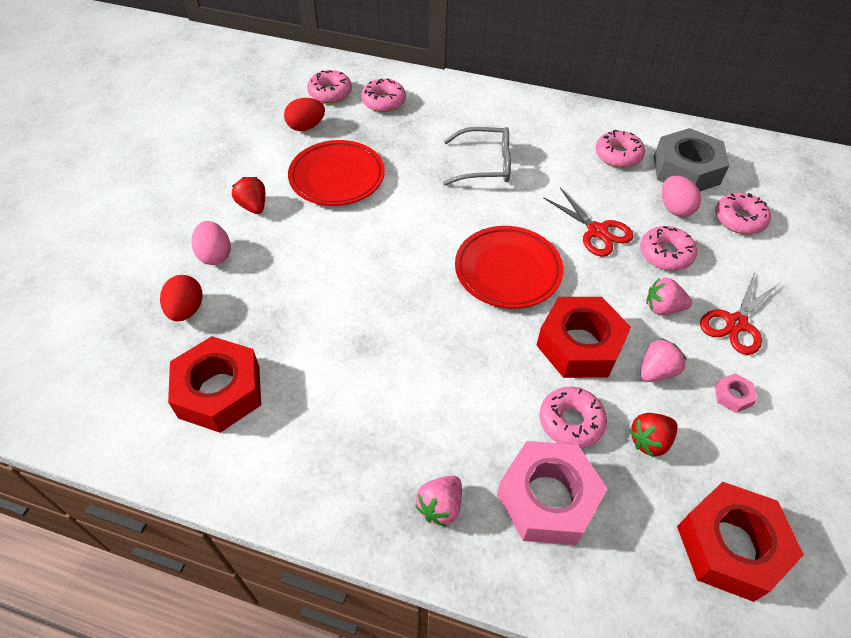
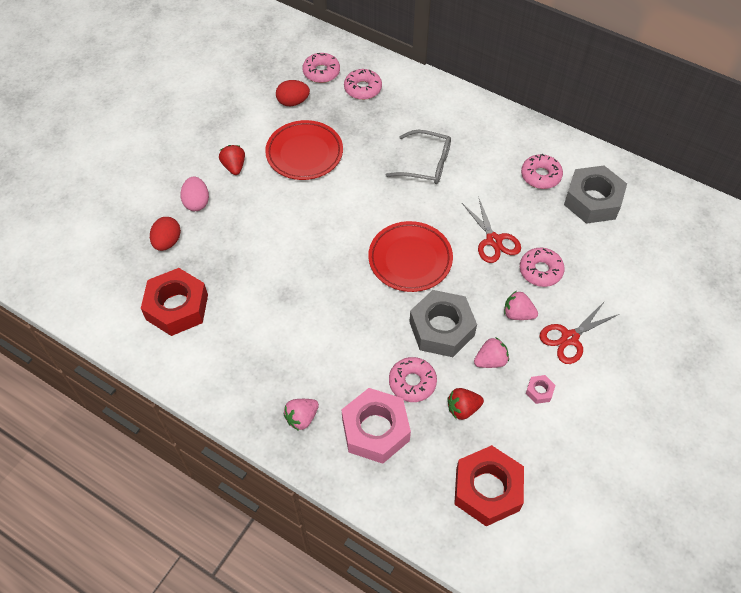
camera: 15 degrees right, 5 degrees up
red nut [536,297,631,378] -> grey nut [409,290,477,357]
pink egg [661,176,701,217] -> none
pink donut [715,193,771,234] -> none

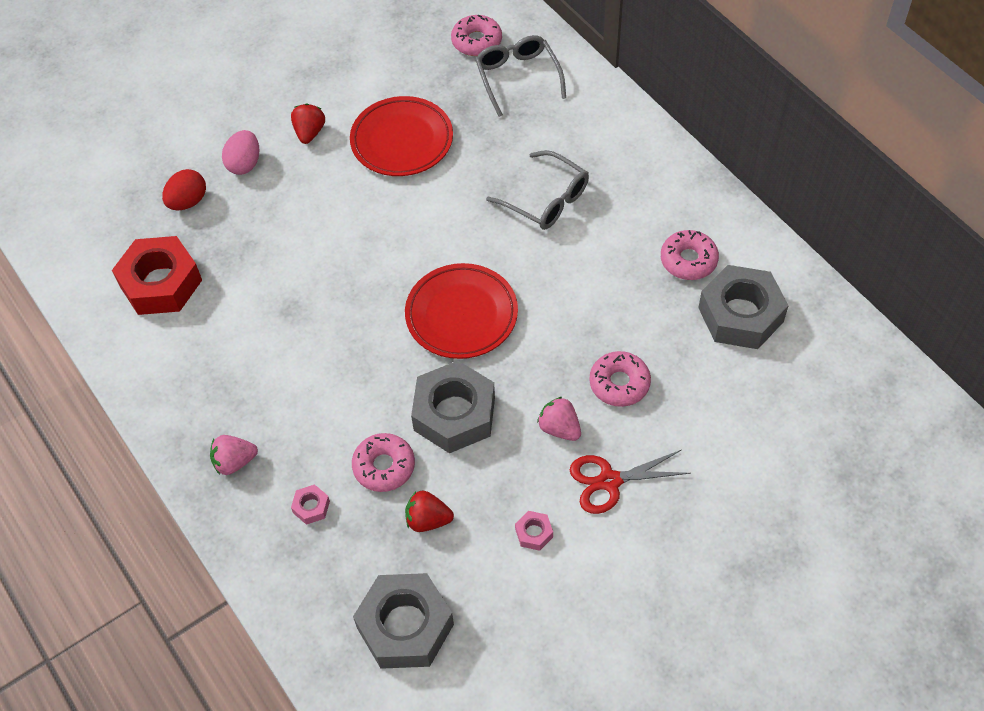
camera: 25 degrees right, 0 degrees up
red egg [276,80,310,106] -> none
pink nut [341,388,411,464] -> pink nut [291,484,330,525], size x0.42
pink donut [344,69,382,100] -> grey glasses [475,35,566,117]
red nut [454,445,524,526] -> grey nut [353,573,454,669]
red scissors [462,199,521,263] -> none
pink strawberry [474,338,509,368] -> none

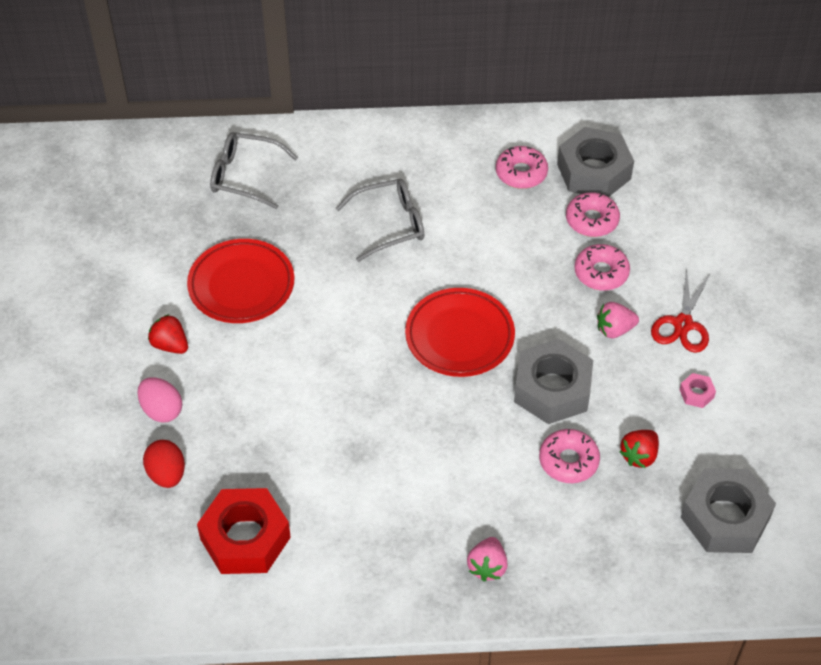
camera: 60 degrees left, 5 degrees down
pink nut [291,484,330,525] -> none
pink donut [451,15,502,56] -> pink donut moved to [566,192,620,237]

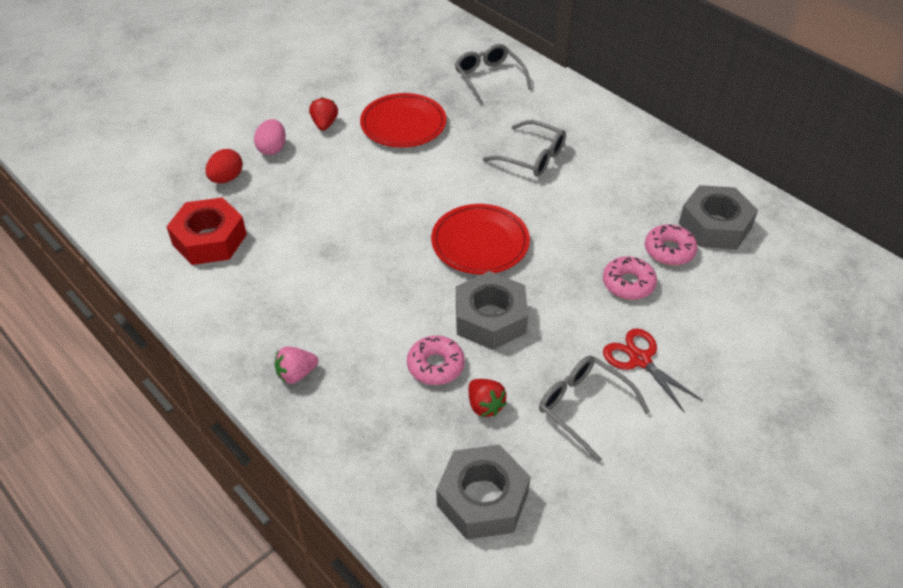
camera: 50 degrees right, 5 degrees down
pink donut [496,146,548,189] -> none
pink strawberry [597,302,639,338] -> none
red strawberry [619,430,659,468] -> red strawberry turned 120 degrees counterclockwise [469,379,507,417]
red scissors [651,268,710,353] -> red scissors turned 75 degrees clockwise [603,328,703,413]
pink nut [680,373,716,408] -> grey glasses [539,356,650,462]

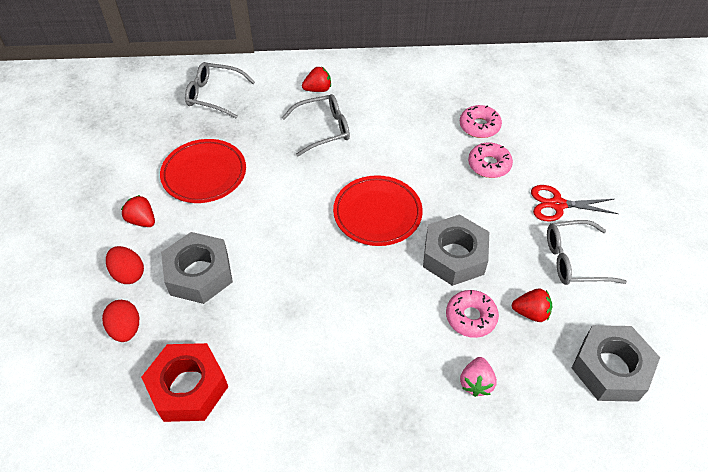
camera: 50 degrees left, 5 degrees up
pink egg [254,119,286,155] -> red egg [106,246,144,284]
pink strawberry [275,347,318,384] -> pink strawberry moved to [460,357,497,397]
grey nut [679,185,758,249] -> grey nut moved to [161,232,233,304]
none -> red strawberry [302,67,331,92]

